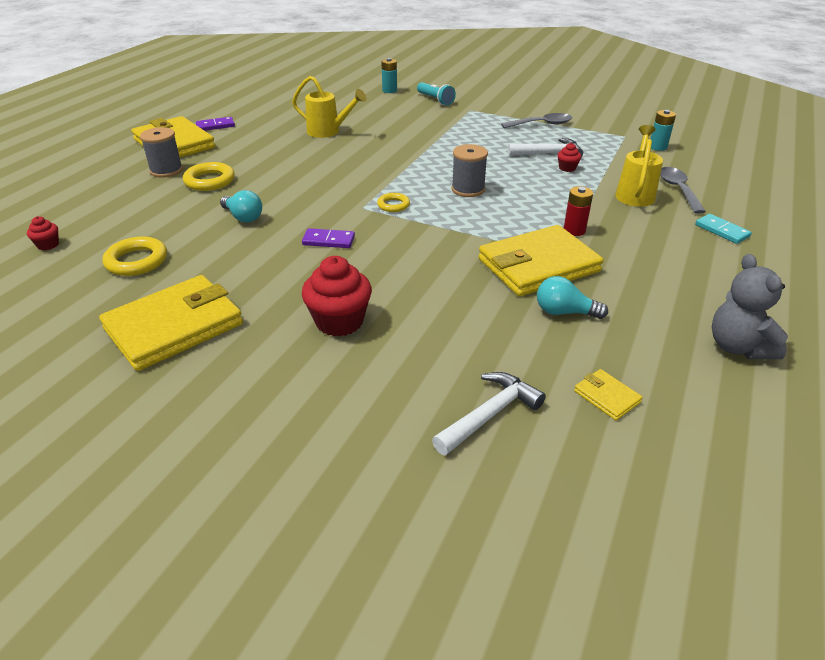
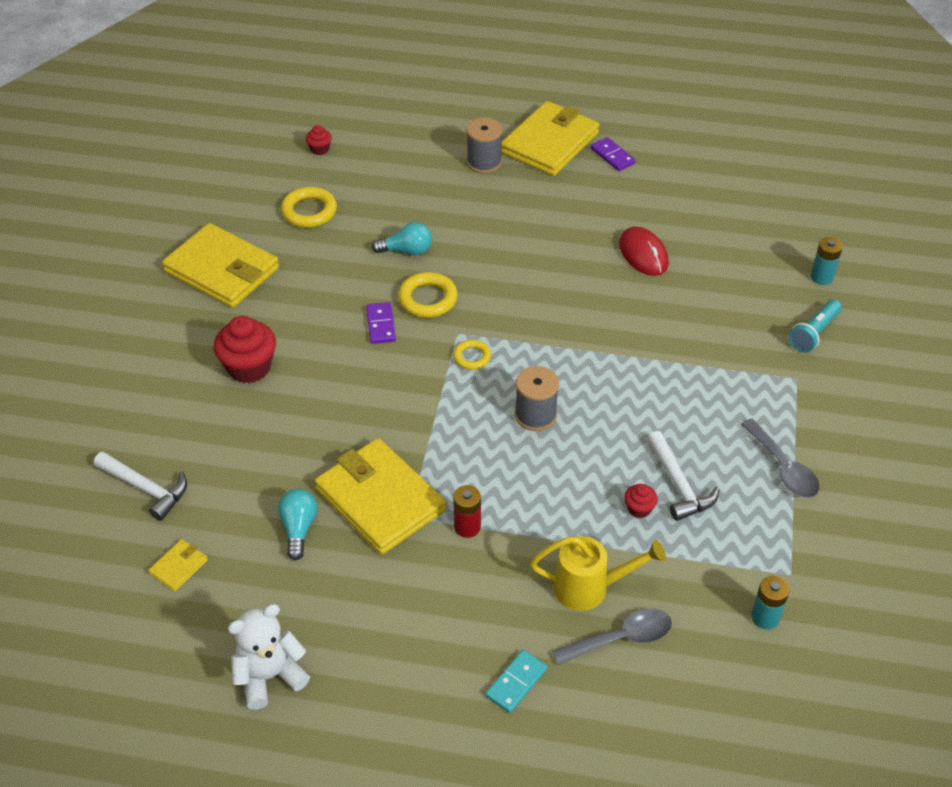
camera: 75 degrees right, 10 degrees up
yellow ring [183,162,235,191] -> yellow ring moved to [398,272,458,318]
turquoise light bulb [220,190,262,223] -> turquoise light bulb turned 120 degrees counterclockwise [372,222,432,255]
yellow watering can [292,76,366,138] -> red mouse [619,227,669,276]
grey teddy bear [712,254,788,359] -> white teddy bear [228,604,310,710]

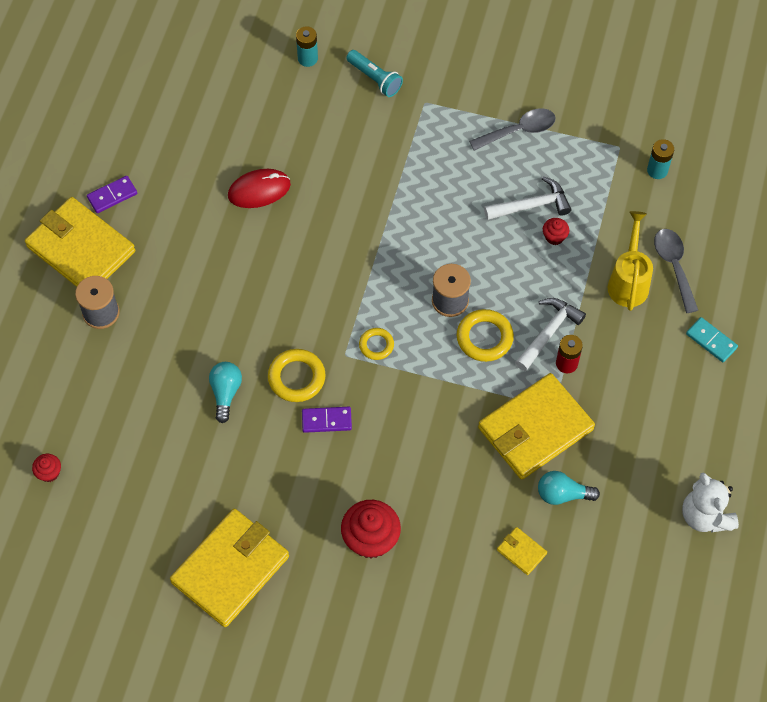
camera: 85 degrees left, 15 degrees up
white hammer [94,452,187,521] -> white hammer moved to [515,298,586,371]
yellow wallet [148,539,208,592] -> yellow wallet moved to [497,527,547,575]
yellow ring [281,187,337,228] -> yellow ring moved to [457,309,514,362]

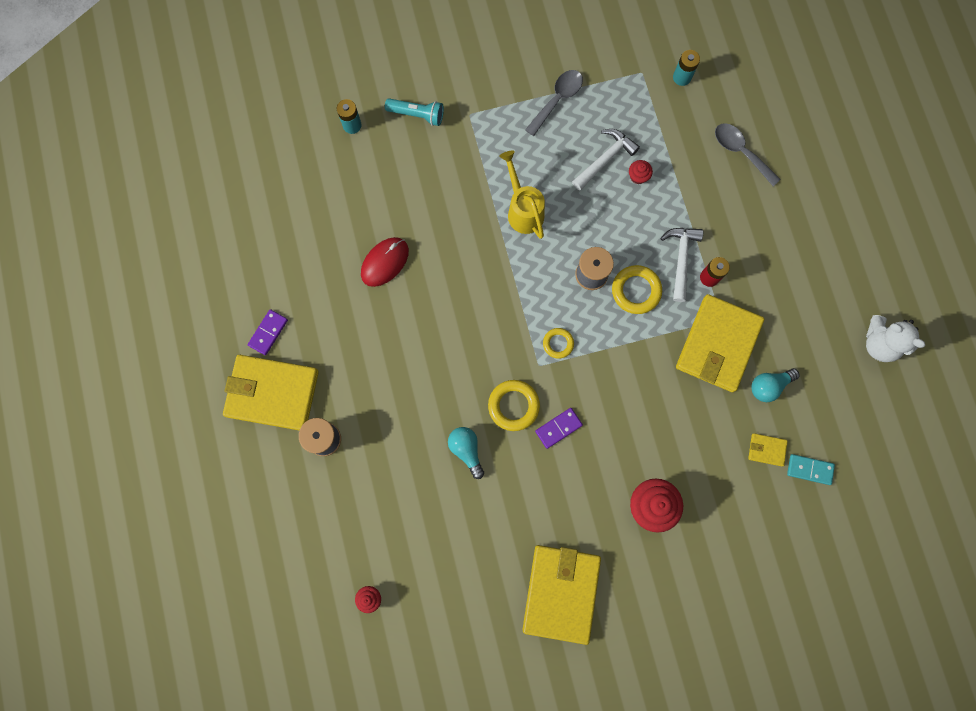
camera: 30 degrees left, 15 degrees up
yellow watering can [608,211,653,311] -> yellow watering can moved to [499,150,545,239]
turquoise domino [686,317,738,362] -> turquoise domino moved to [787,454,835,485]

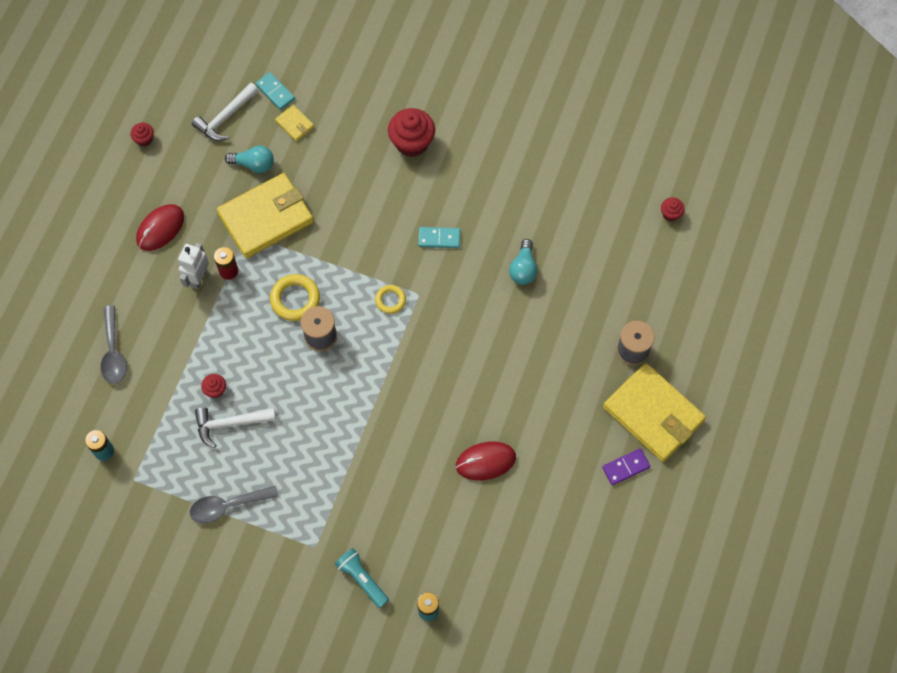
camera: 145 degrees left, 10 degrees down
yellow ring [488,380,540,431] -> none
yellow watering can [499,150,545,239] -> none
yellow wallet [522,545,601,645] -> none
purple domino [535,408,583,449] -> turquoise domino [418,227,460,248]
white hammer [661,228,703,302] -> white hammer moved to [192,82,259,141]
white teddy bear [866,315,925,362] -> red cupcake [130,123,154,146]
none -> red mouse [136,204,184,251]
none -> white robot [178,243,209,289]

